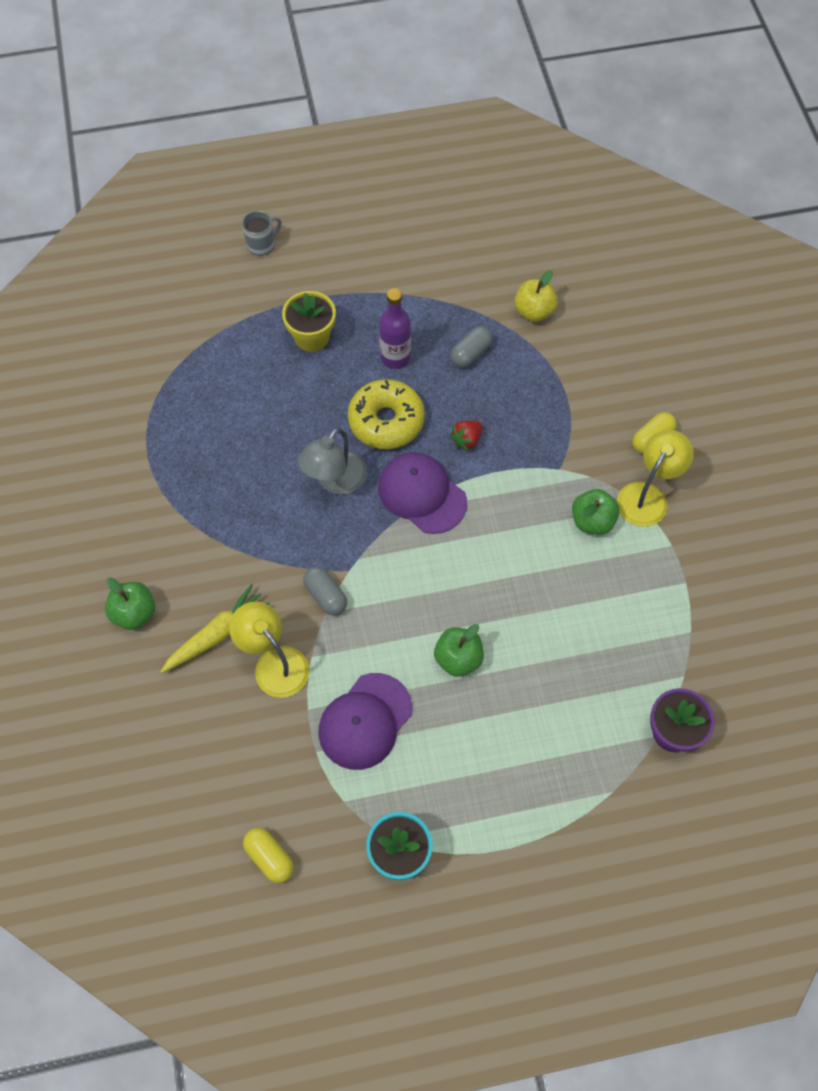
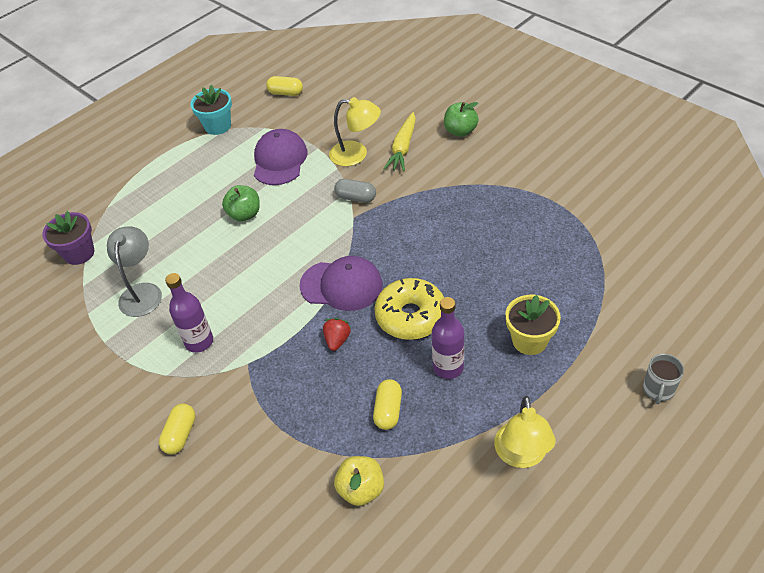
camera: 150 degrees right, 15 degrees down
grey lamp [298,428,367,495] -> grey lamp moved to [107,226,162,317]
grey capsule [451,326,493,368] -> yellow capsule [373,379,402,430]
green apple [572,489,620,535] -> purple bottle [165,273,213,353]
yellow lamp [617,430,694,527] -> yellow lamp moved to [494,396,556,468]

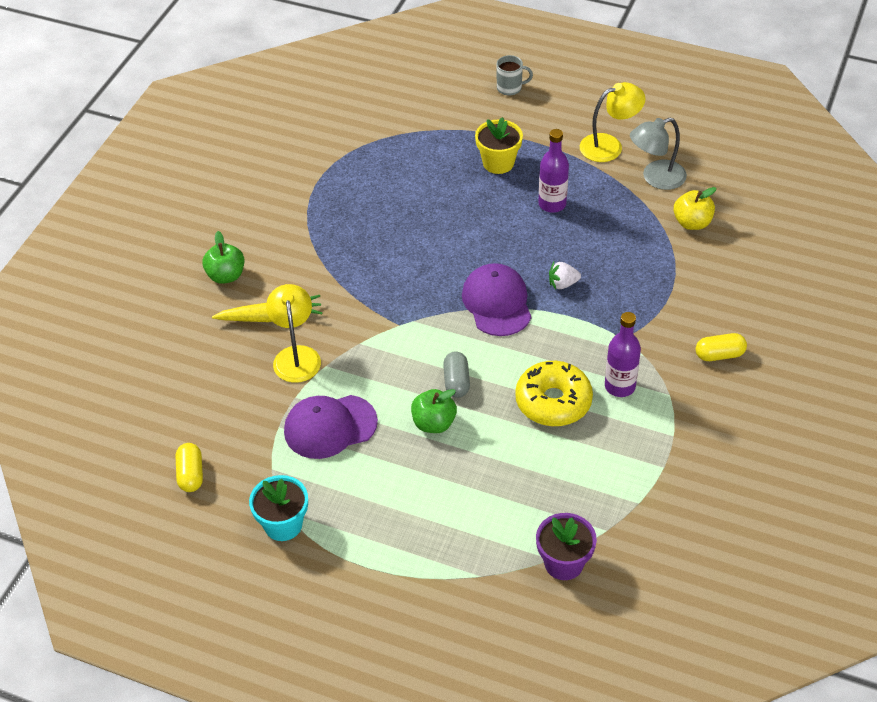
camera: 115 degrees left, 0 degrees up
grey lamp [107,226,162,317] -> grey lamp moved to [630,117,687,190]
red strawberry [323,318,351,351] -> white strawberry [549,262,581,289]
grey capsule [334,179,376,203] -> grey capsule moved to [443,352,470,398]
yellow capsule [373,379,402,430] -> none
yellow donut [374,278,444,340] -> yellow donut moved to [515,361,593,426]

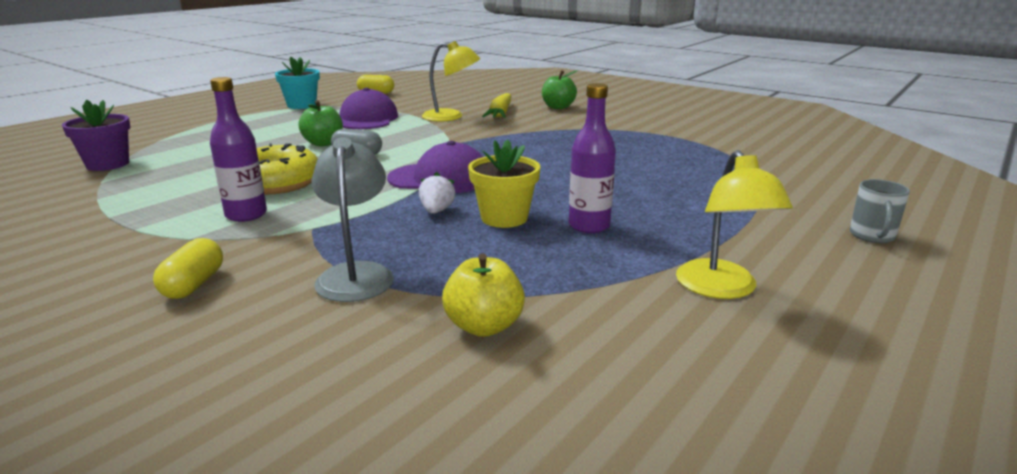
camera: 105 degrees right, 25 degrees down
yellow flower pot [475,117,523,174] -> yellow flower pot moved to [468,139,540,228]
grey lamp [630,117,687,190] -> grey lamp moved to [312,137,394,302]

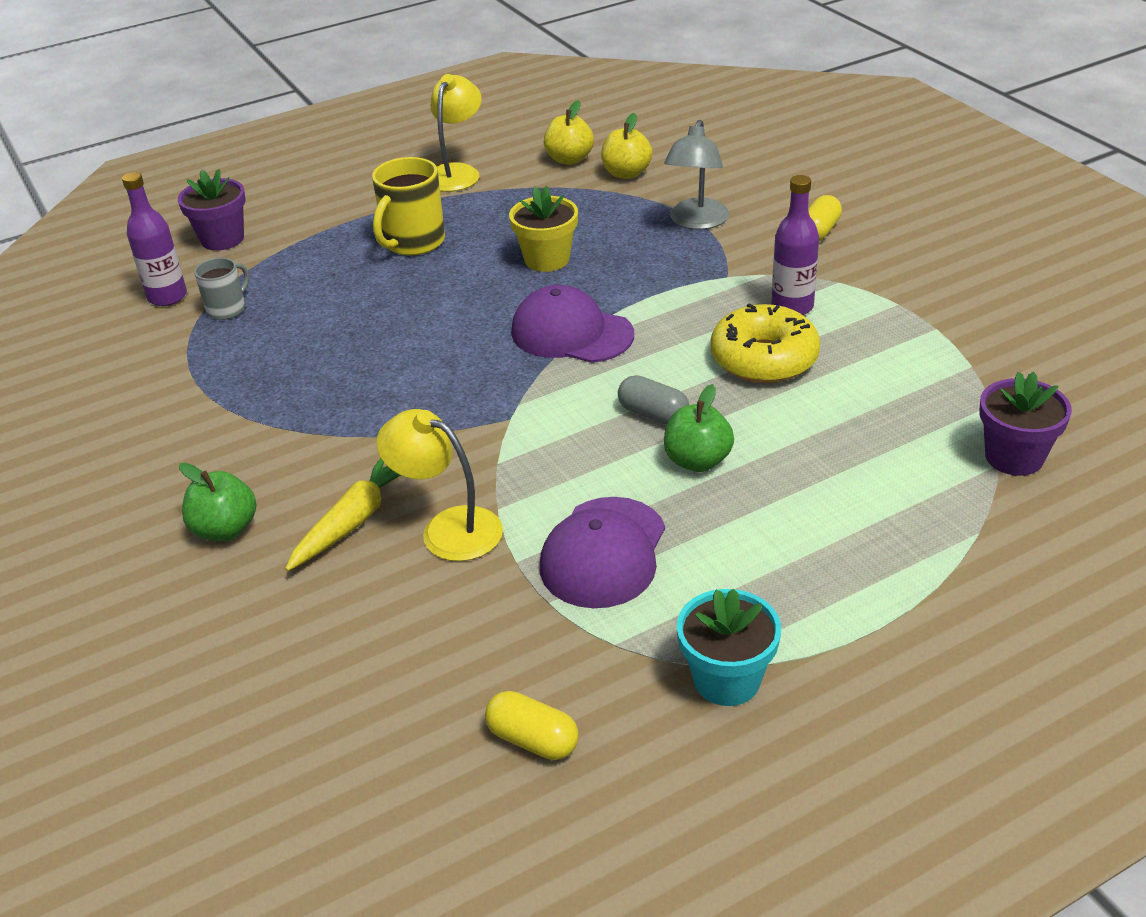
camera: 155 degrees left, 15 degrees up
white strawberry [419,172,456,214] -> none
purple bottle [569,83,616,233] -> purple bottle moved to [122,172,187,306]
grey mug [850,179,910,243] -> grey mug moved to [194,258,249,320]
none -> purple flower pot [178,169,246,251]
none -> yellow mug [372,157,445,256]
none -> yellow apple [544,100,594,165]

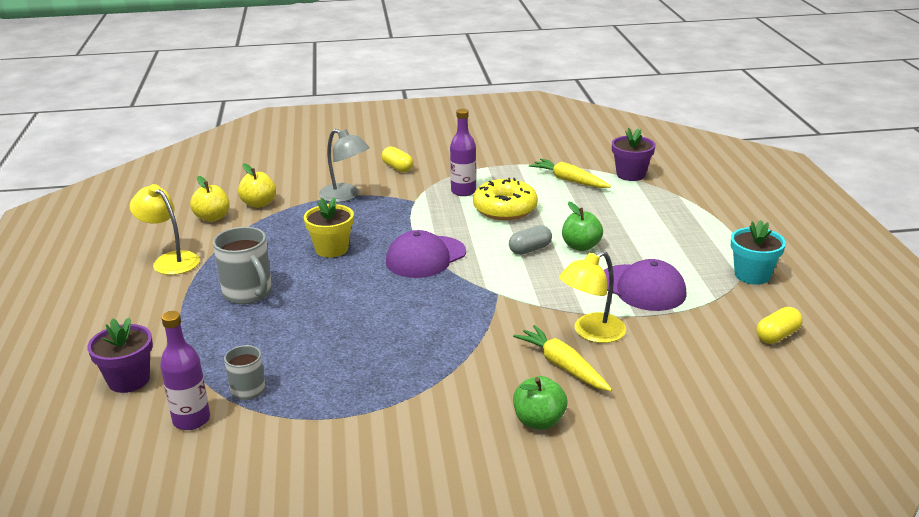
camera: 70 degrees left, 10 degrees down
yellow mug [372,157,445,256] -> grey mug [213,227,272,304]
none -> yellow carrot [529,158,611,188]

